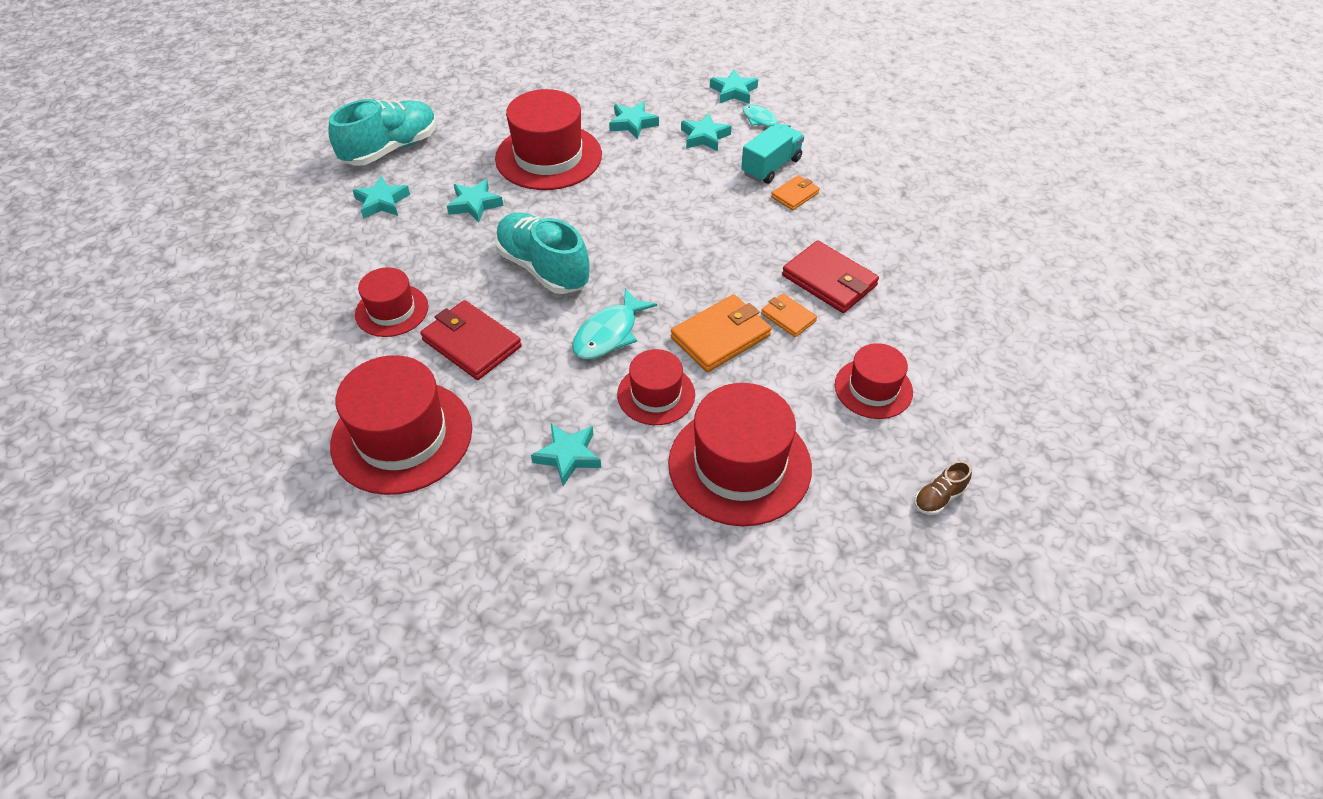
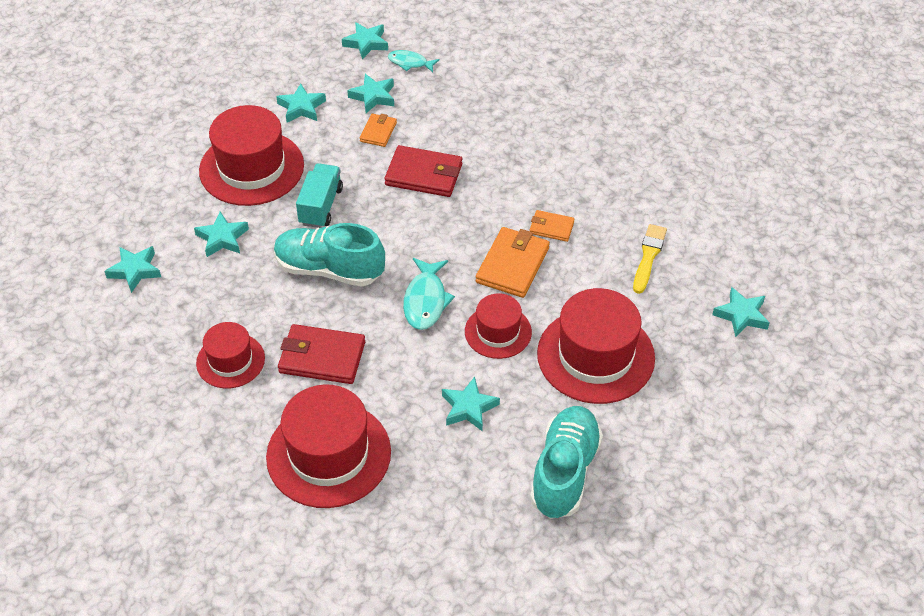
camera: 30 degrees left, 0 degrees up
turquoise shoe [328,99,437,166] -> turquoise shoe moved to [530,406,603,519]
turquoise truck [741,125,804,184] -> turquoise truck moved to [296,163,343,228]
orange wallet [771,175,820,210] -> orange wallet moved to [360,114,397,147]
red wallet [782,240,879,313] -> red wallet moved to [384,145,462,197]
red hat [835,343,913,419] -> yellow brush [633,224,667,294]
brown shoe [914,461,972,515] -> turquoise star [712,287,770,337]

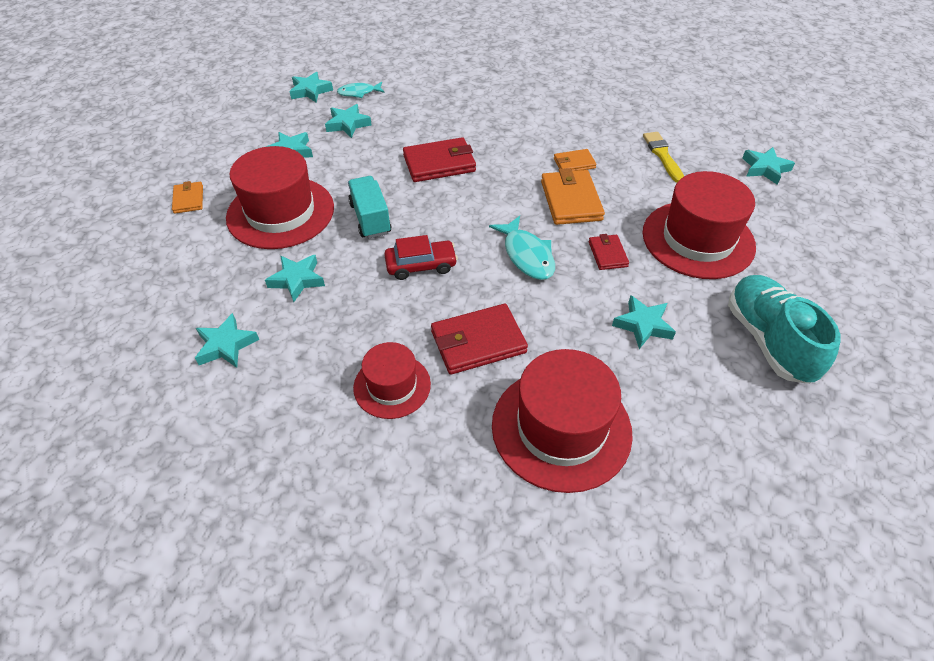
camera: 30 degrees left, 0 degrees up
turquoise shoe [274,223,385,286] -> red car [384,235,458,280]
orange wallet [360,114,397,147] -> orange wallet moved to [172,181,203,214]
red hat [465,293,532,359] -> red wallet [589,234,629,270]

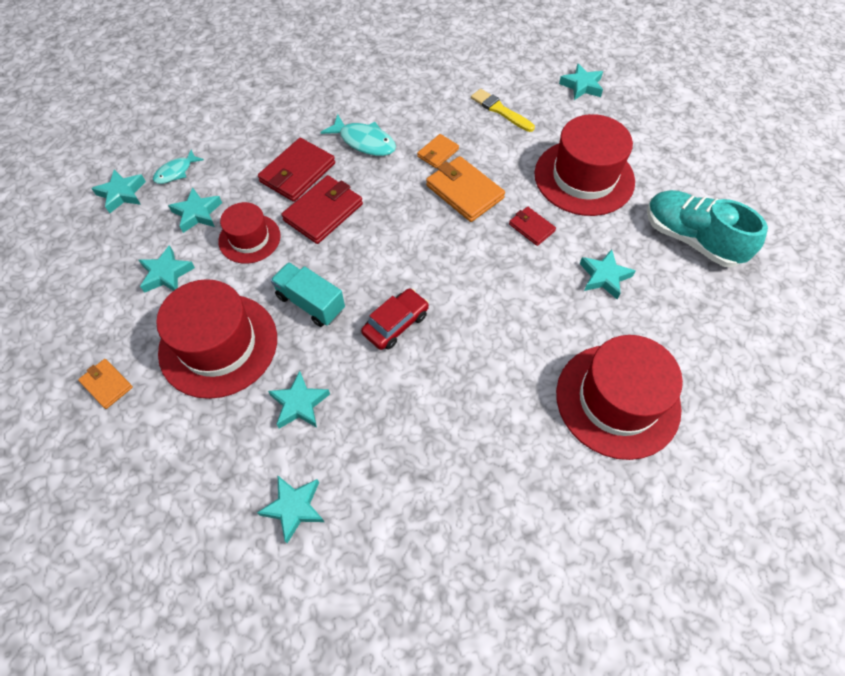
camera: 35 degrees left, 10 degrees up
red hat [353,342,431,419] -> red hat moved to [218,202,281,264]
red wallet [431,304,528,375] -> red wallet moved to [258,138,335,202]
turquoise fish [489,216,555,280] -> turquoise fish moved to [320,114,396,156]

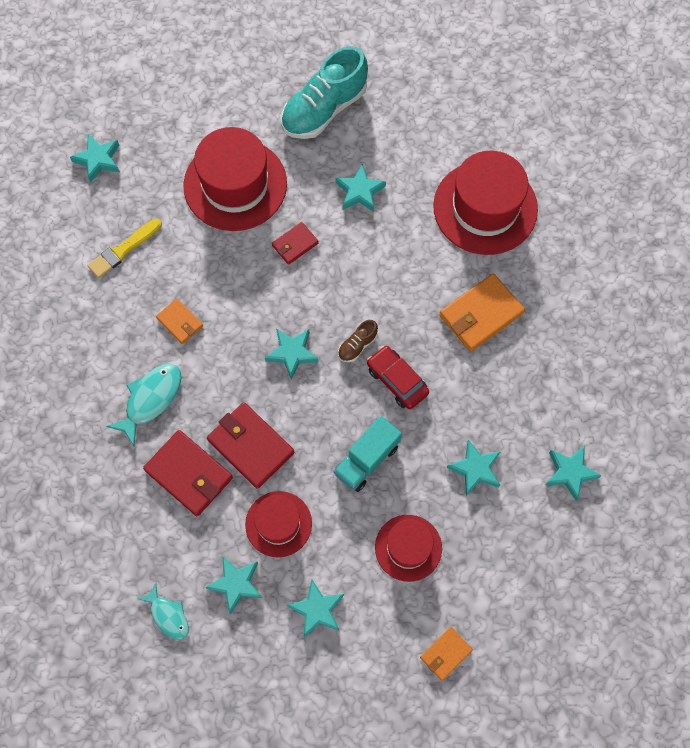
camera: 85 degrees left, 10 degrees up
turquoise star [91,169,146,213] -> turquoise star moved to [265,329,319,380]
red hat [156,279,277,399] -> red hat [375,515,442,582], size x0.58
orange wallet [426,156,505,222] -> orange wallet moved to [439,273,525,352]
none -> brown shoe [338,320,378,362]

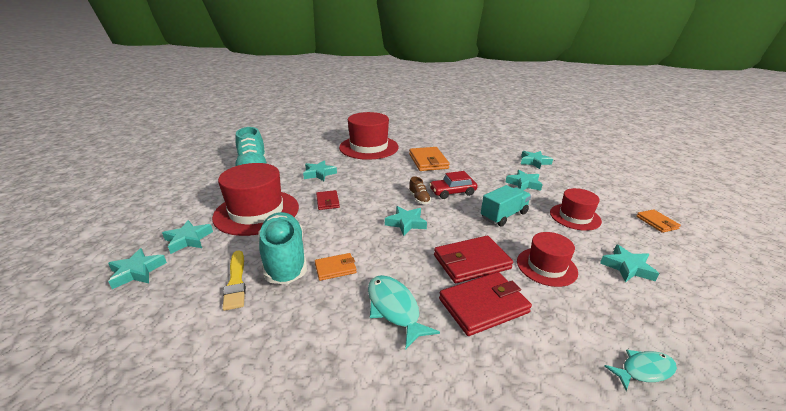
camera: 65 degrees left, 40 degrees down
turquoise star [205,557,262,614] -> turquoise star moved to [162,220,213,254]
turquoise truck [334,416,402,492] -> turquoise truck turned 105 degrees counterclockwise [481,185,531,227]
none -> turquoise shoe [258,212,307,284]

